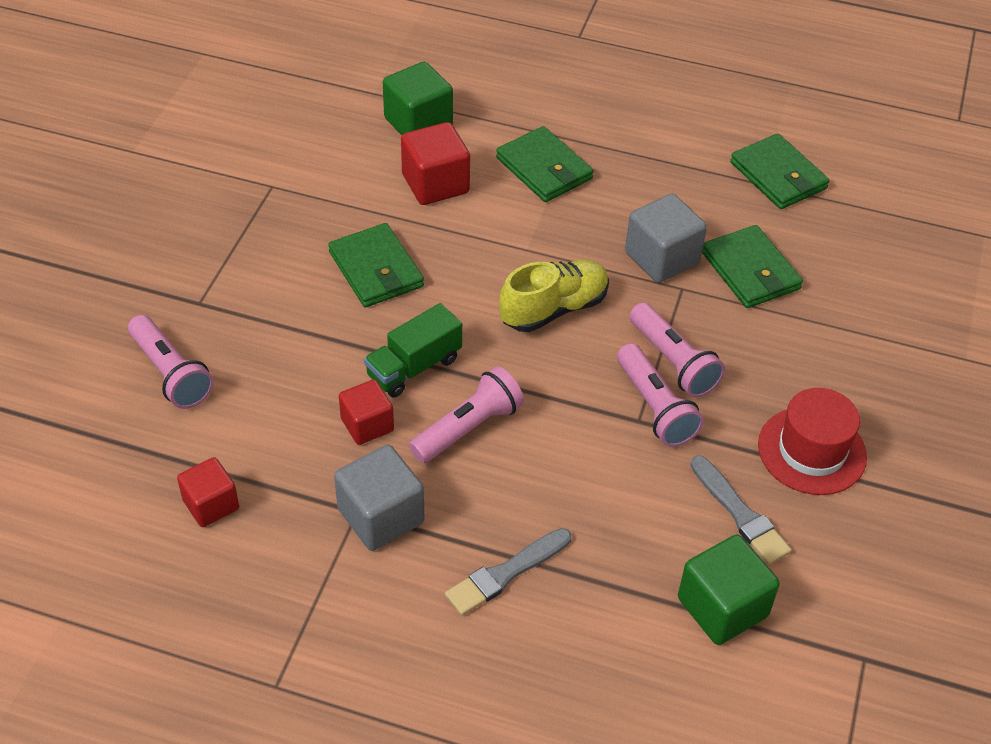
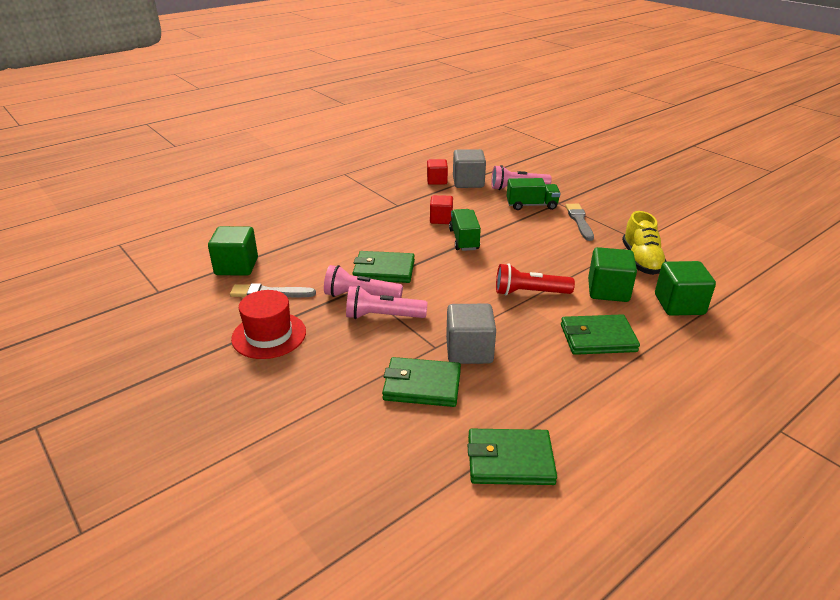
camera: 125 degrees right, 15 degrees down
green wallet [328,223,424,307] -> green wallet moved to [352,251,415,283]
grey cube [334,445,424,551] -> grey cube moved to [453,149,486,188]
red cube [401,122,470,205] -> green cube [588,247,637,302]
pink flashlight [409,366,524,463] -> none
grey brush [445,528,571,616] -> grey brush moved to [565,204,594,241]
yellow shoe [499,260,609,332] -> yellow shoe moved to [622,211,667,275]
none -> red flashlight [496,264,575,295]
none -> green truck [507,178,560,210]

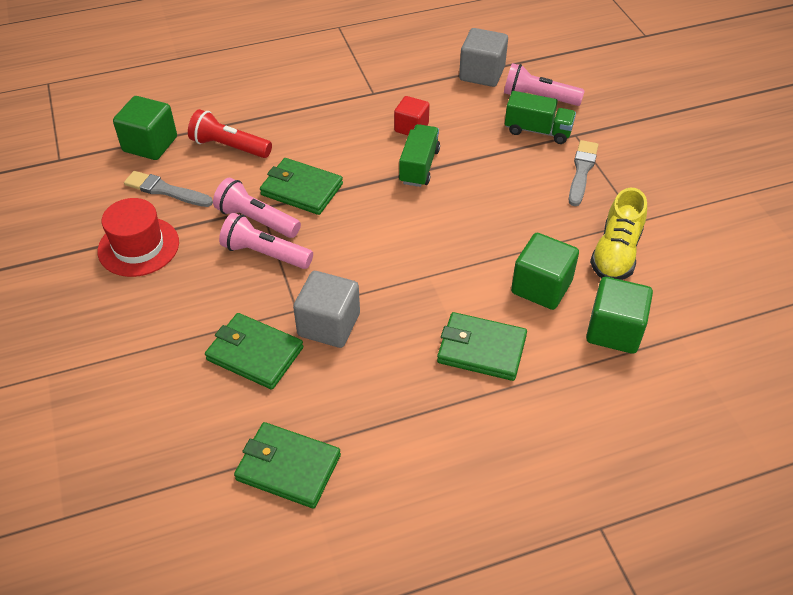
camera: 20 degrees right, 15 degrees up
red cube [427,159,448,185] -> none
red flashlight [496,264,575,295] -> red flashlight moved to [188,109,272,158]

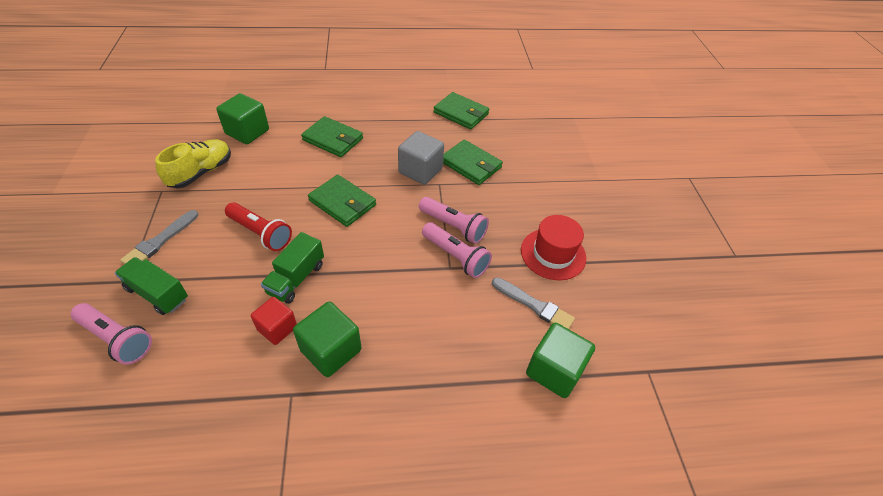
camera: 170 degrees left, 0 degrees up
red flashlight [188,109,272,158] -> red flashlight moved to [225,202,292,251]
green wallet [260,158,343,215] -> green wallet moved to [308,175,376,227]
grey cube [459,28,508,87] -> none
green cube [511,233,579,310] -> green cube moved to [293,301,362,377]

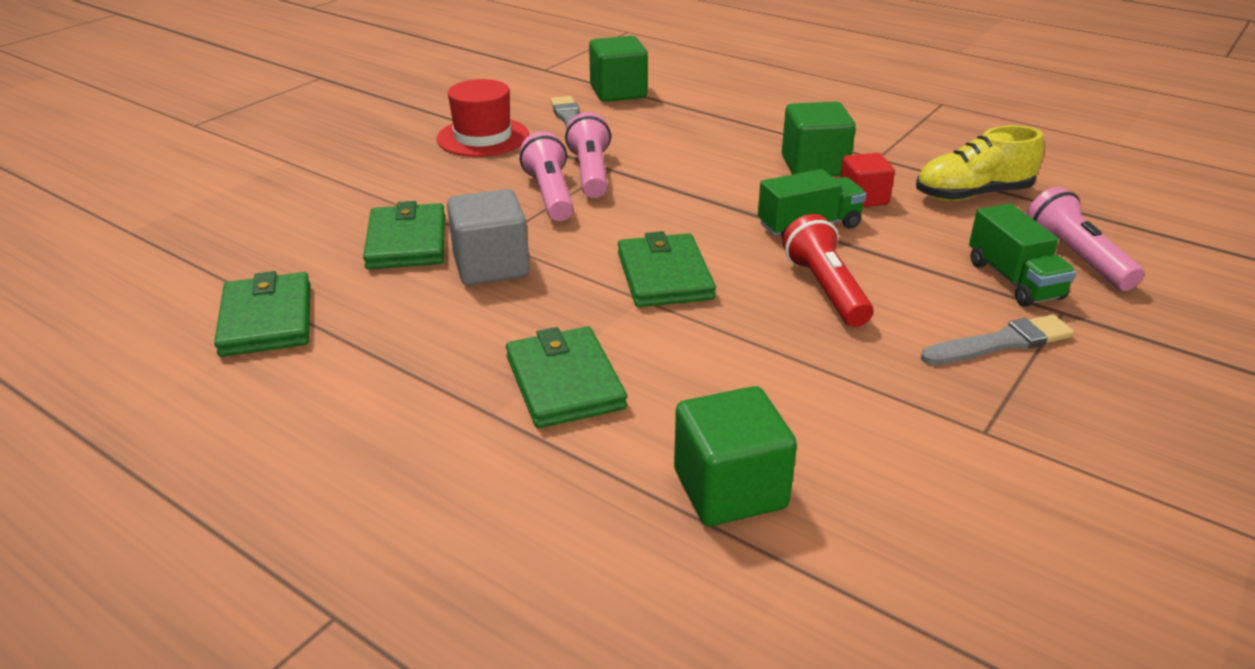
camera: 135 degrees left, 15 degrees down
yellow shoe [155,139,231,188] -> yellow shoe moved to [916,126,1044,201]

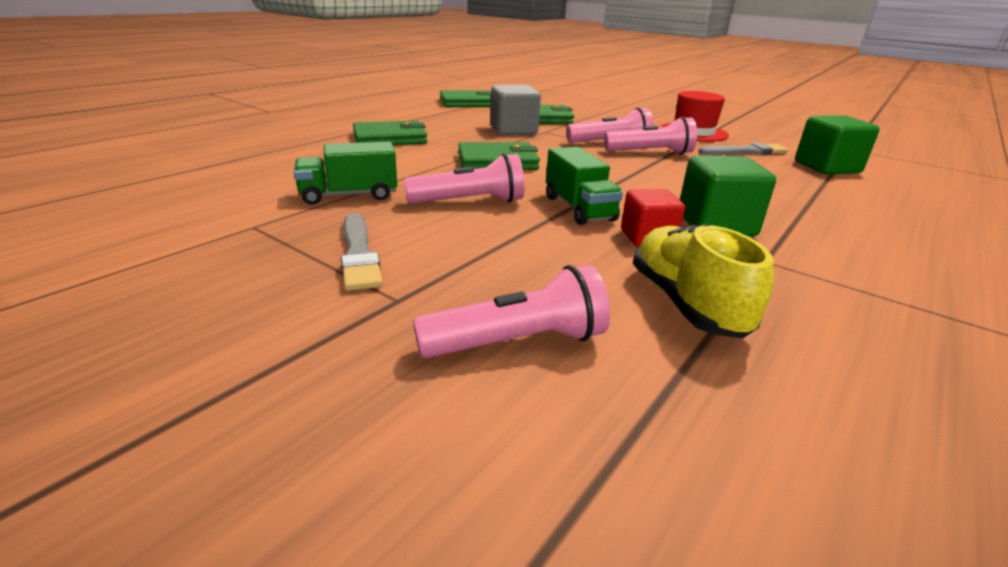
camera: 90 degrees right, 5 degrees down
green cube [674,386,797,526] -> none
red flashlight [782,214,873,327] -> pink flashlight [404,153,524,204]
green truck [969,203,1076,307] -> green truck moved to [294,142,397,205]

